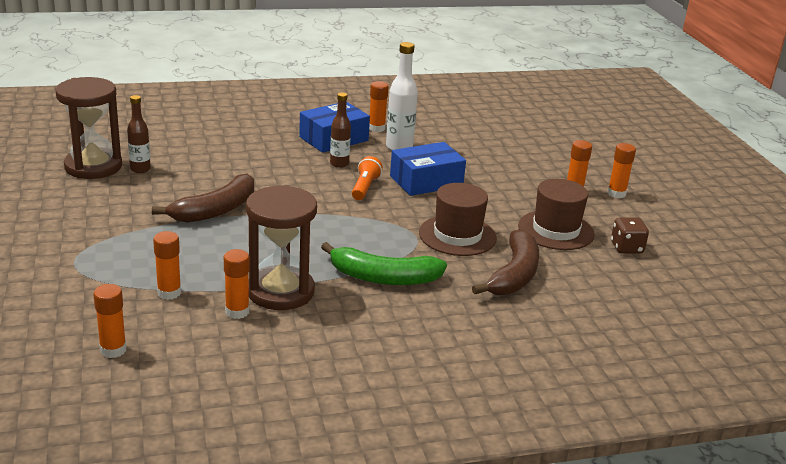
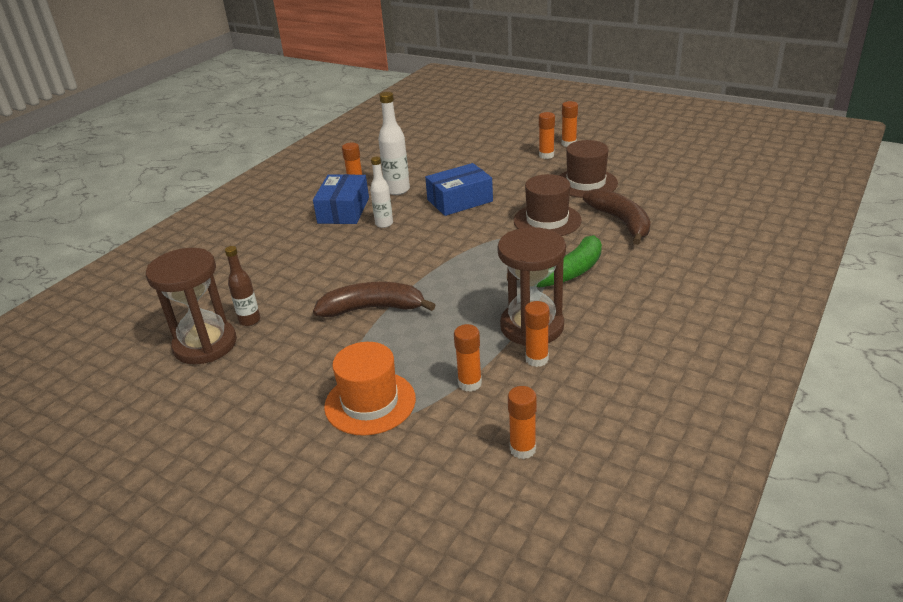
camera: 40 degrees left, 5 degrees up
brown banana [152,174,254,223] -> brown banana turned 90 degrees counterclockwise [313,282,436,317]
brown bottle [330,93,351,168] -> white bottle [370,157,393,228]
orange flashlight [352,156,383,200] -> none
blue box [390,142,466,196] -> blue box turned 45 degrees clockwise [425,163,493,216]
brown dice [611,217,649,254] -> none
none -> orange hat [324,342,416,436]

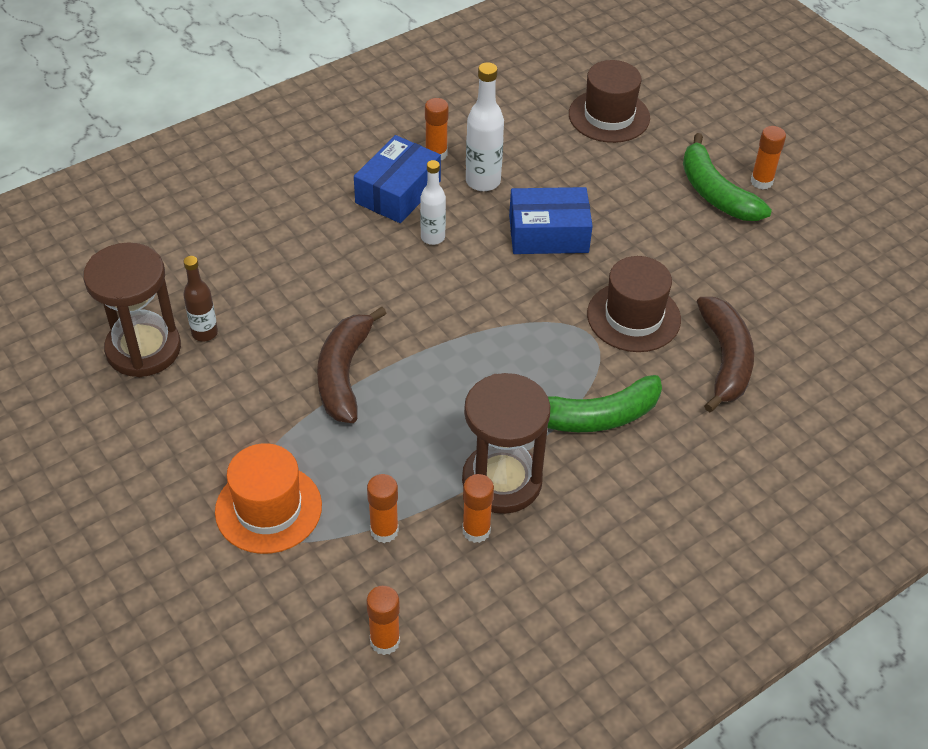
camera: 20 degrees right, 15 degrees up
brown banana [313,282,436,317] -> brown banana turned 105 degrees counterclockwise [317,307,387,423]
orange glue stick [539,112,555,159] -> green banana [683,133,772,221]
brown hat [559,140,618,198] -> brown hat moved to [569,60,650,143]

